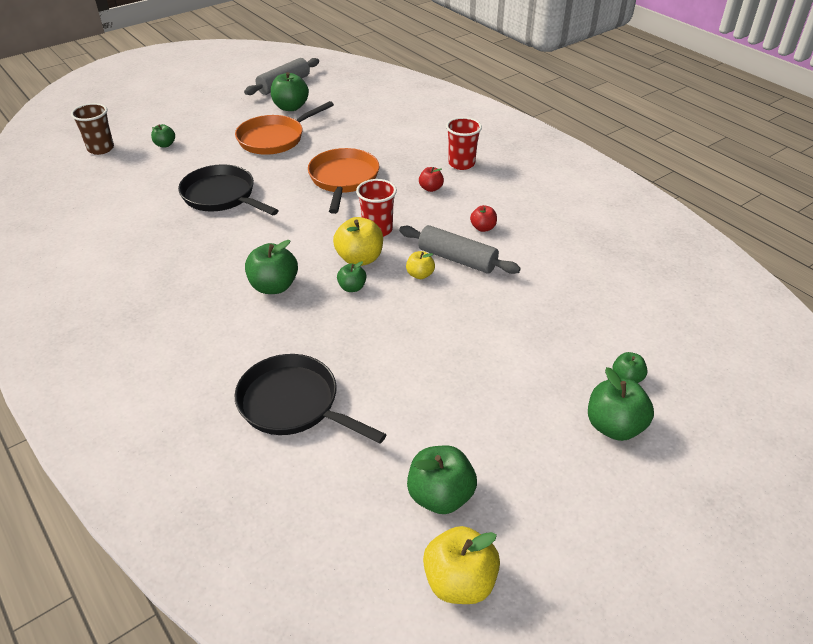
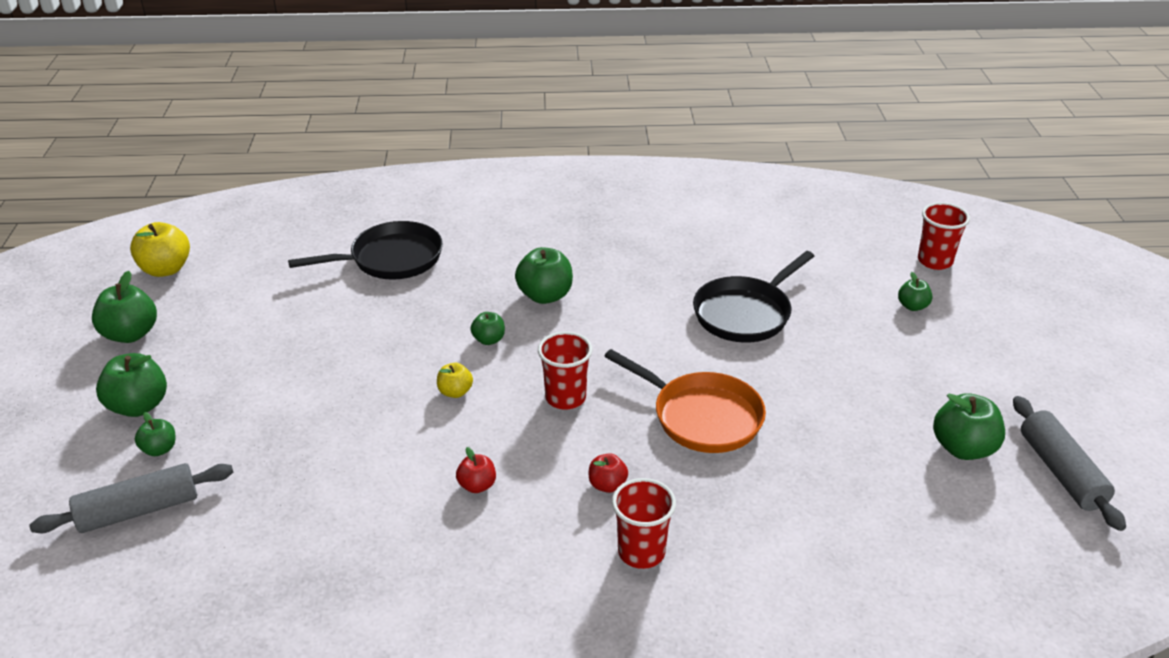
camera: 125 degrees right, 5 degrees down
brown cup [71,103,114,155] -> red cup [918,202,970,270]
black pan [178,164,279,215] -> black pan turned 150 degrees clockwise [693,251,814,343]
orange pan [235,101,334,155] -> none
yellow apple [333,217,383,266] -> none
grey rolling pin [399,225,521,274] -> grey rolling pin moved to [29,463,233,533]
green apple [407,445,477,514] -> green apple moved to [92,271,157,343]

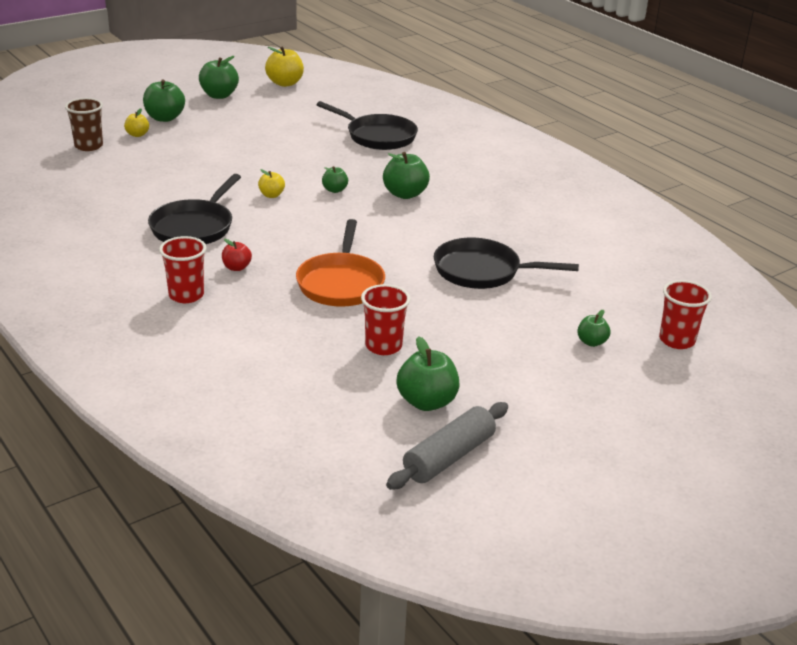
camera: 55 degrees right, 5 degrees down
grey rolling pin [29,463,233,533] -> brown cup [65,98,103,151]
green apple [135,412,175,456] -> yellow apple [124,109,149,137]
red apple [456,447,496,493] -> black pan [148,174,241,244]
red cup [538,332,592,410] -> red cup moved to [361,284,410,355]

